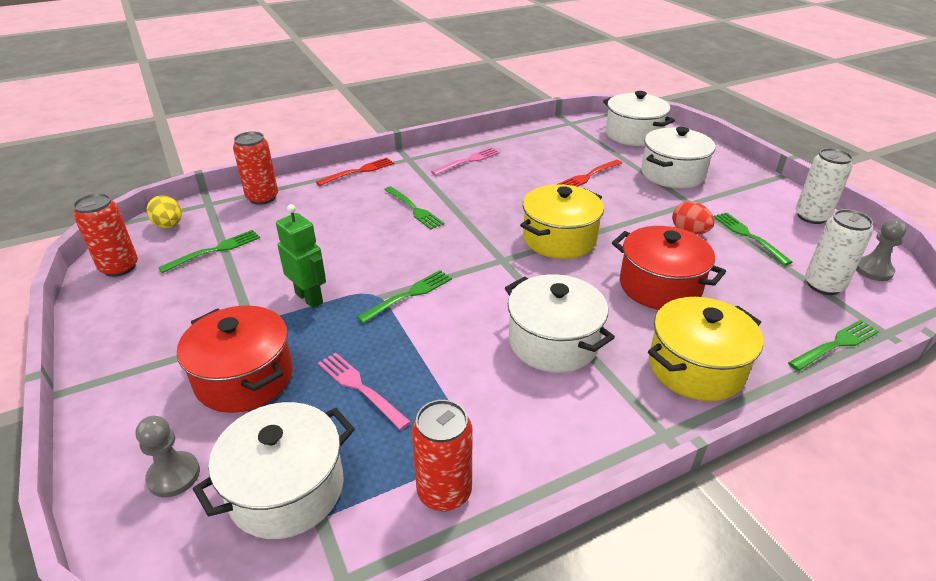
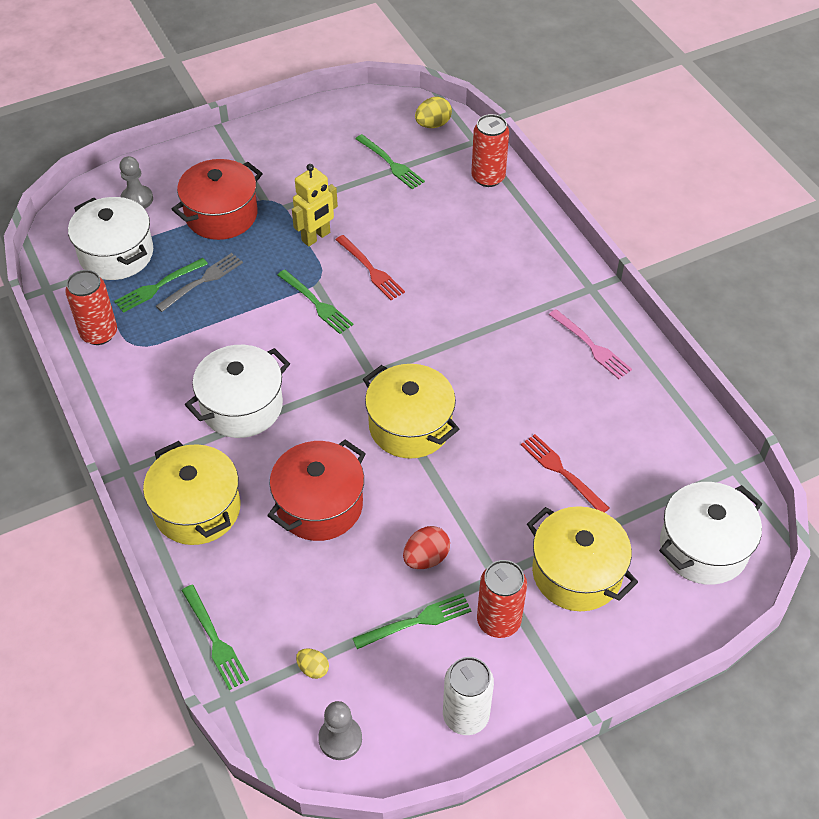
camera: 90 degrees right, 15 degrees up
red can [73,193,138,277] -> red can moved to [477,560,527,638]
green robot [276,204,326,308] -> yellow robot [292,164,338,247]
red fork [316,158,394,186] -> red fork moved to [335,235,405,300]
pink fork [318,352,411,430] -> grey fork [156,253,243,312]
green fork [384,186,444,229] -> green fork moved to [114,258,208,313]
white pot [641,127,715,188] -> yellow pot [527,506,638,611]
white can [805,209,873,295] -> yellow egg [296,649,329,679]

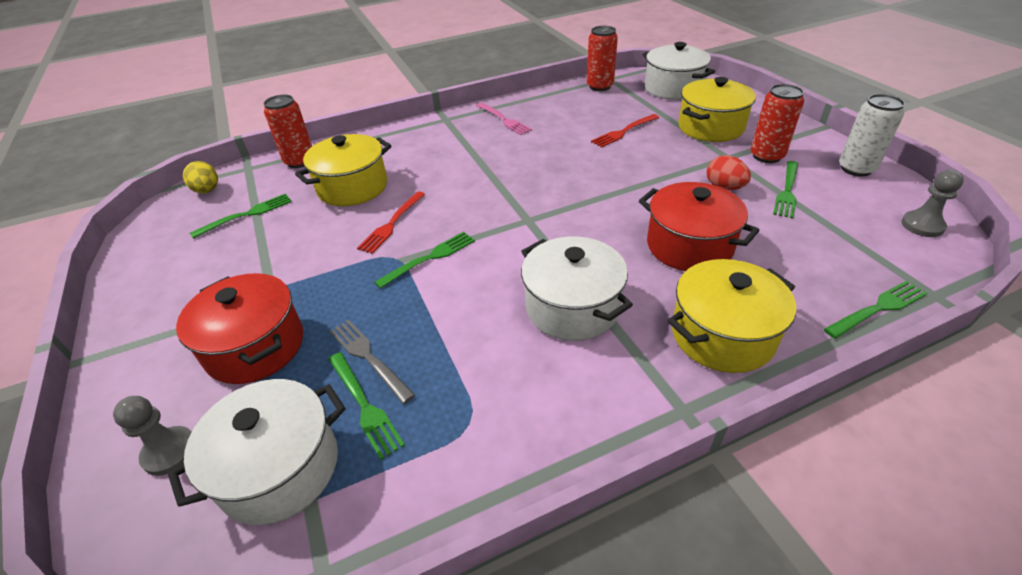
camera: 85 degrees left, 10 degrees down
red can [65,270,117,345] -> red can moved to [587,26,618,91]
yellow robot [292,164,338,247] -> none
yellow egg [296,649,329,679] -> none
red fork [335,235,405,300] -> red fork turned 150 degrees clockwise [357,191,425,254]
green fork [352,593,471,649] -> green fork turned 135 degrees counterclockwise [773,161,798,218]
yellow pot [363,364,459,459] -> yellow pot moved to [295,134,392,206]
pink fork [549,309,632,379] -> pink fork turned 90 degrees clockwise [476,103,532,135]

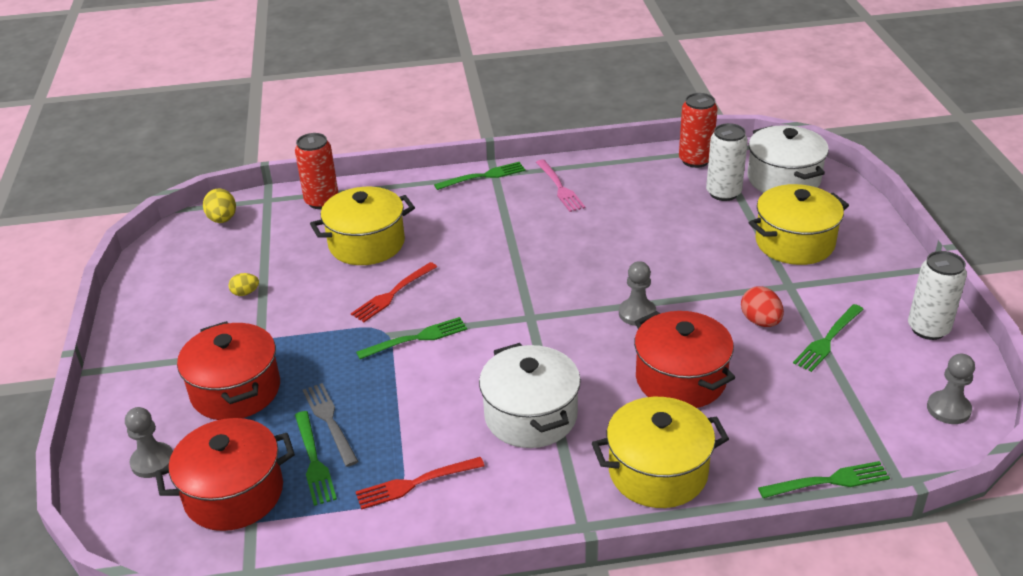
camera: 15 degrees right, 5 degrees down
white pot [168,379,345,525] -> red pot [155,418,295,531]
green fork [190,194,292,239] -> green fork moved to [434,162,526,190]
red fork [591,114,659,148] -> red fork moved to [356,457,484,510]
red can [751,84,804,163] -> none
none -> yellow egg [228,273,259,296]
none -> grey pawn [619,261,656,326]
none -> white can [706,123,748,201]

